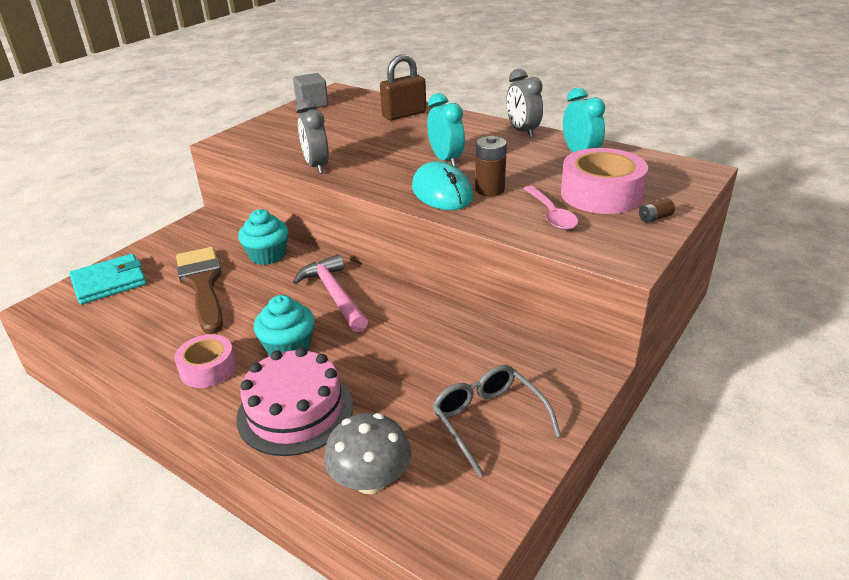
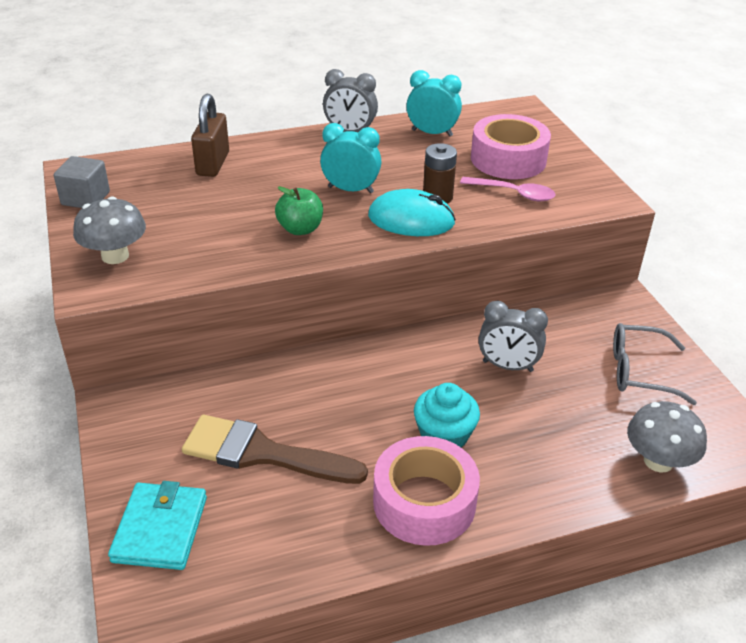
camera: 55 degrees left, 5 degrees up
pink tape [174,334,236,388] -> pink tape [373,436,480,546], size x1.64
pink cake [236,347,353,456] -> none
turquoise cupcake [238,209,288,265] -> none
pink hammer [293,254,368,332] -> none
grey clock [296,99,329,174] -> grey clock moved to [479,301,548,372]
brown battery [639,199,675,223] -> none
none -> grey mushroom [73,196,146,264]
none -> green apple [275,186,323,235]

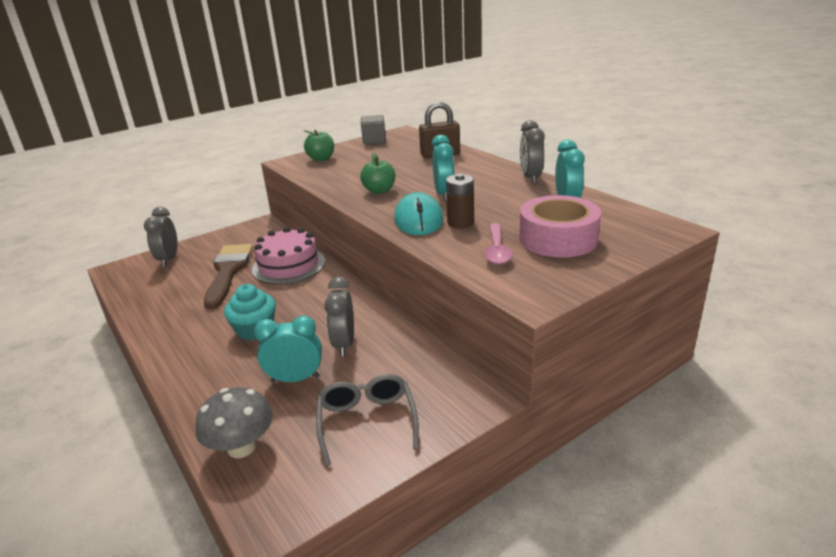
camera: 75 degrees right, 10 degrees down
grey mushroom [73,196,146,264] -> green apple [304,130,334,161]
turquoise wallet [108,481,207,570] -> grey clock [144,207,178,267]
pink tape [373,436,480,546] -> none
none -> pink cake [252,227,325,284]
none -> turquoise clock [254,315,322,382]

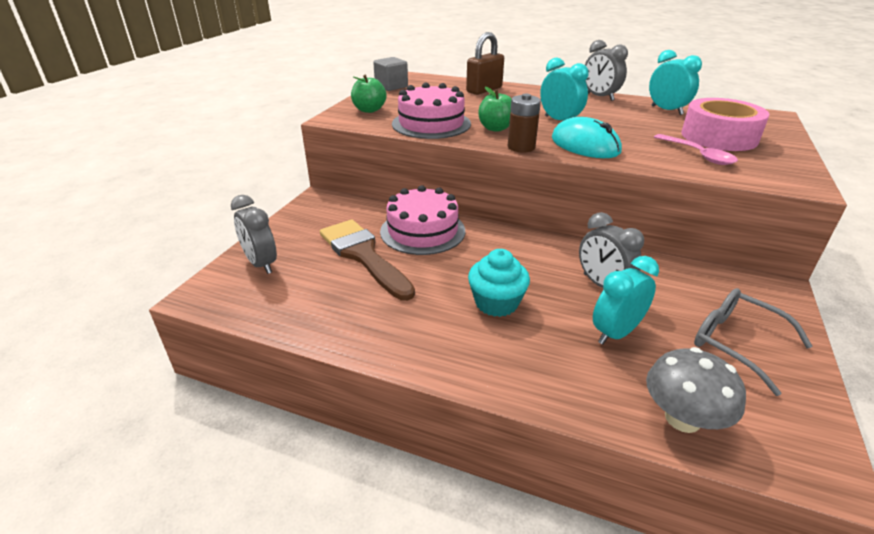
camera: 35 degrees left, 5 degrees up
brown battery [446,173,474,228] -> brown battery moved to [508,94,541,152]
none -> pink cake [392,83,471,139]

